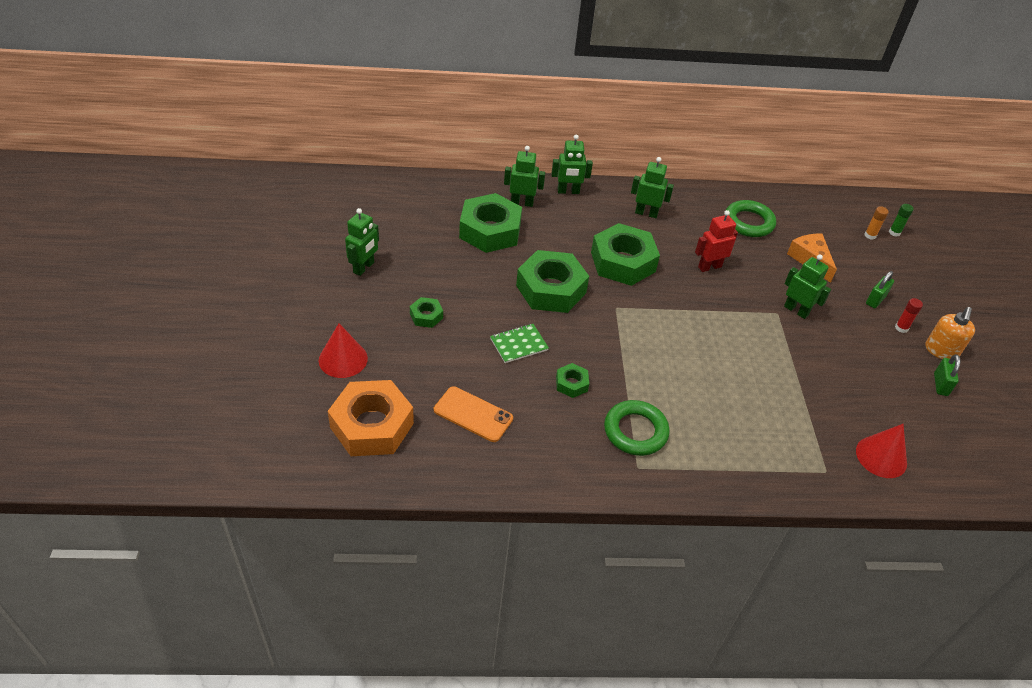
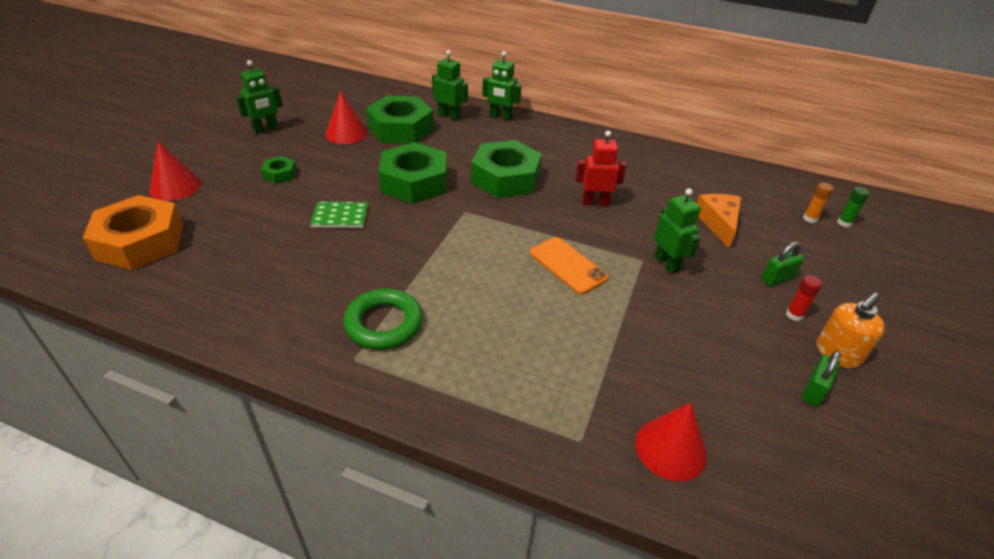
camera: 25 degrees right, 5 degrees down
orange phone [434,386,513,442] -> orange phone moved to [530,237,608,295]
green nut [556,363,589,398] -> none
green robot [631,157,674,218] -> none
green ring [726,200,776,237] -> none
none -> red cone [325,91,368,144]

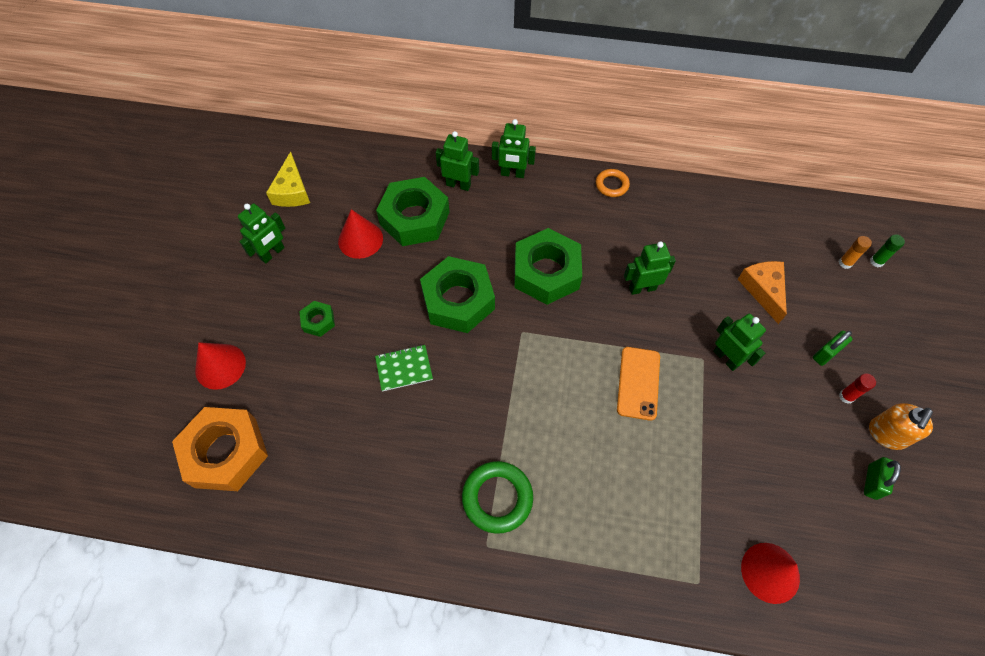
camera: 10 degrees left, 20 degrees up
orange phone [530,237,608,295] -> orange phone turned 60 degrees clockwise [617,347,660,421]
red robot [575,131,626,206] -> green robot [624,241,676,295]
none -> yellow cheese [266,151,310,207]
none -> orange ring [596,169,630,197]

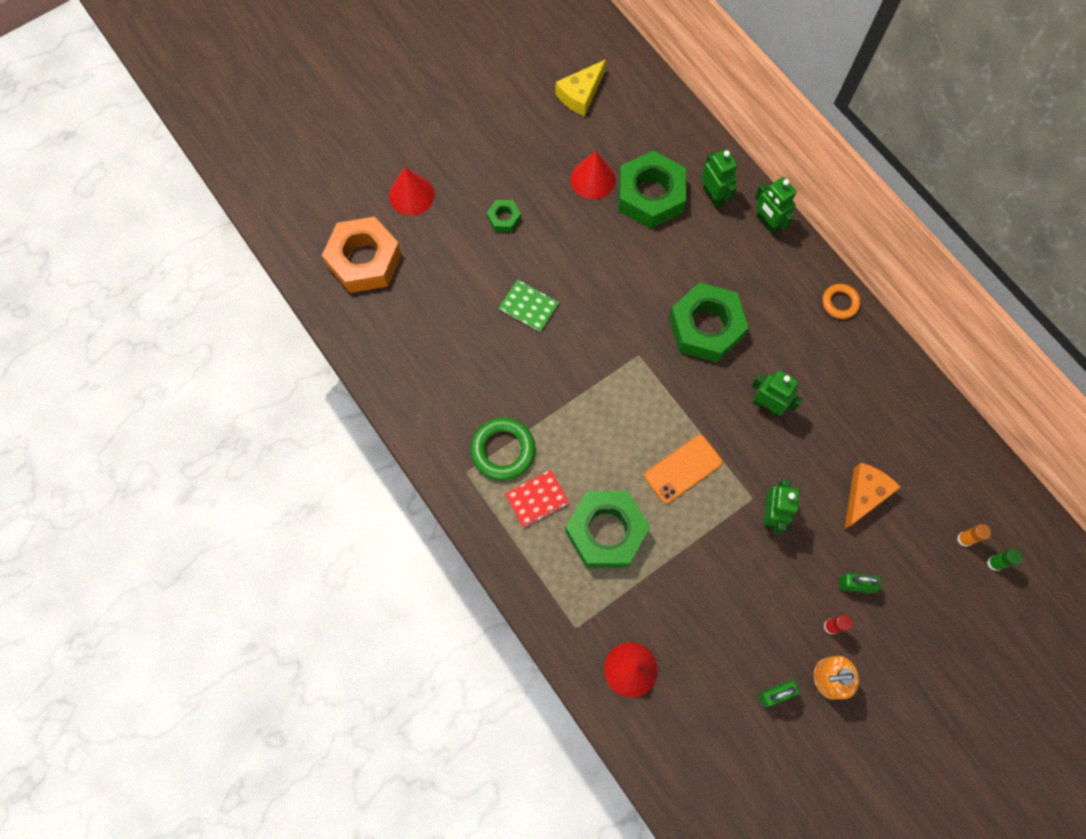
camera: 45 degrees right, 10 degrees up
green robot [238,203,285,263] -> none
green nut [420,256,495,333] -> green nut moved to [565,491,650,568]
none -> red notebook [505,470,569,528]

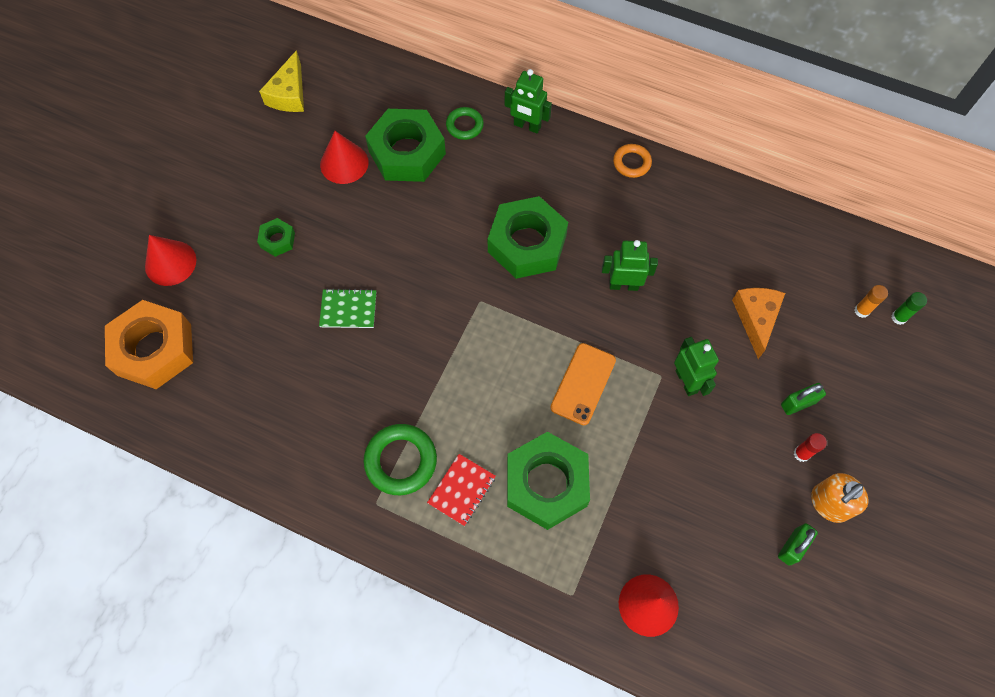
camera: 30 degrees left, 5 degrees down
green robot [701,149,737,208] -> green ring [446,107,484,140]

